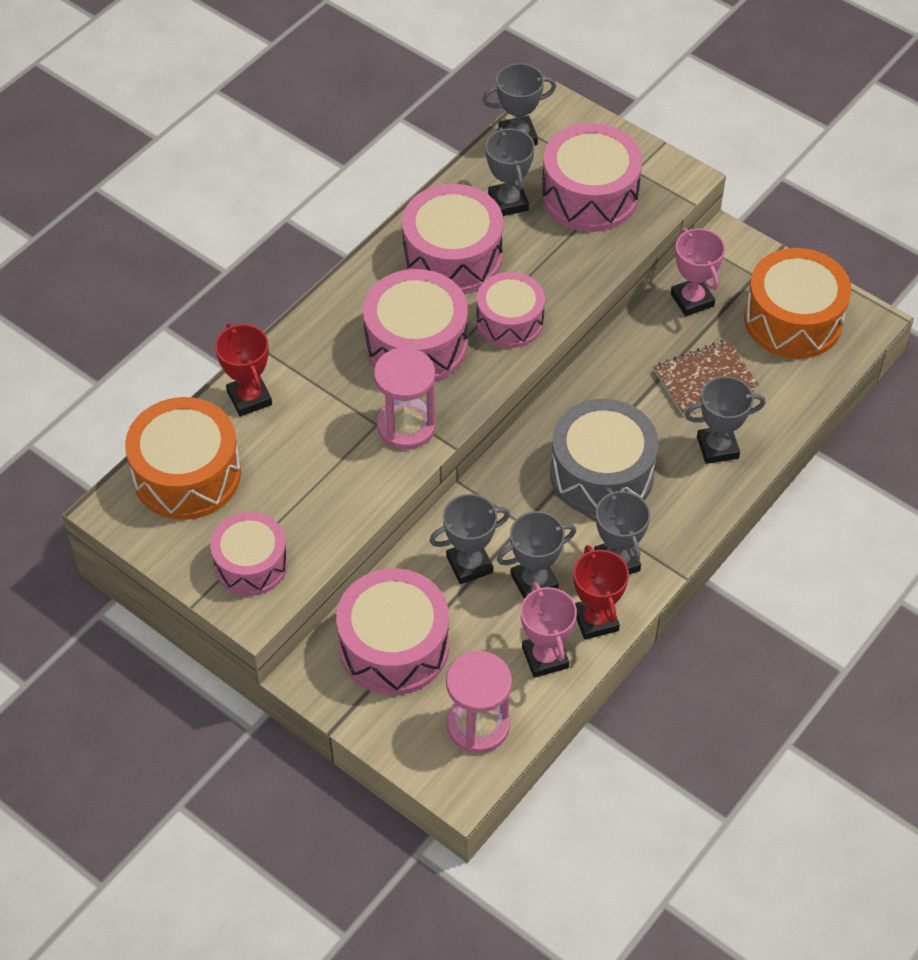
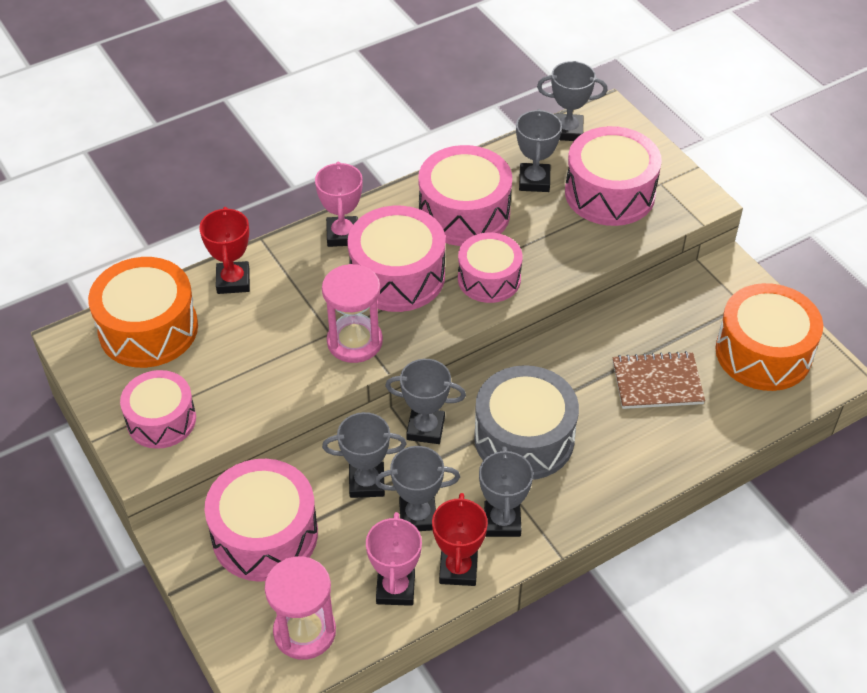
camera: 20 degrees right, 5 degrees down
pink trophy [671,228,725,316] -> pink trophy moved to [315,162,363,247]
grey trophy [685,376,765,464] -> grey trophy moved to [385,359,466,444]

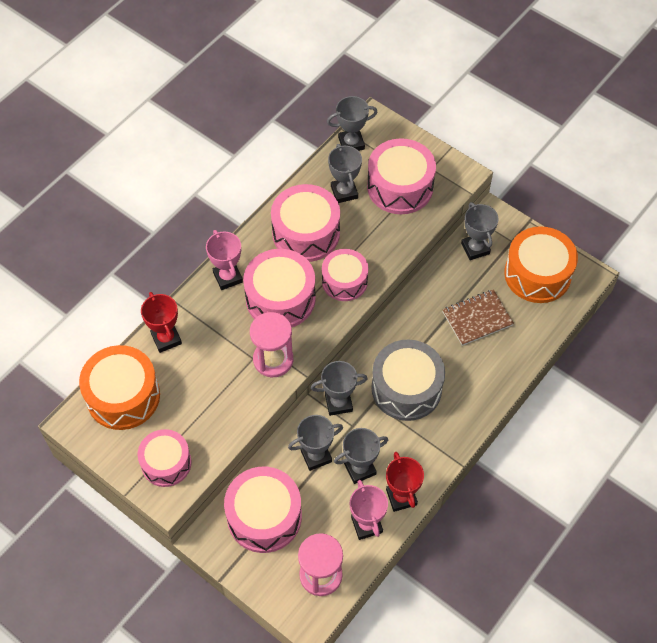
camera: 20 degrees left, 10 degrees up
grey trophy [479,446,533,537] -> grey trophy moved to [461,202,499,260]

